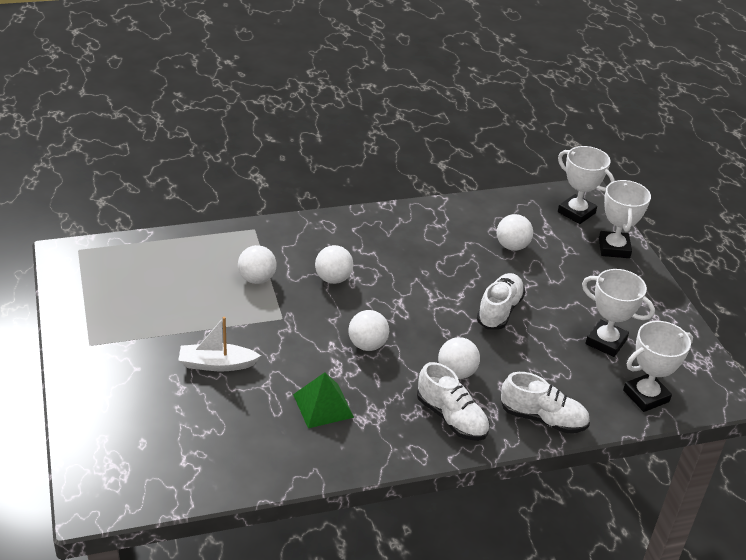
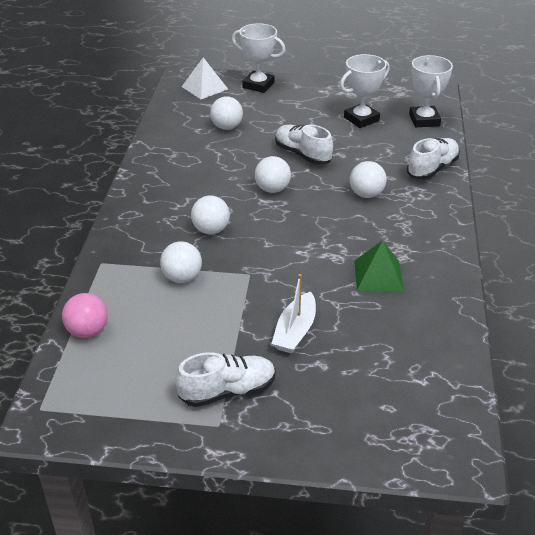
camera: 65 degrees left, 0 degrees up
white ball [348,310,389,351] -> white ball moved to [255,156,291,193]
white shoe [417,362,490,441] -> white shoe moved to [176,352,276,407]
white trophy [558,146,615,224] -> white pyramid [182,57,228,99]
none -> pink ball [62,293,108,338]

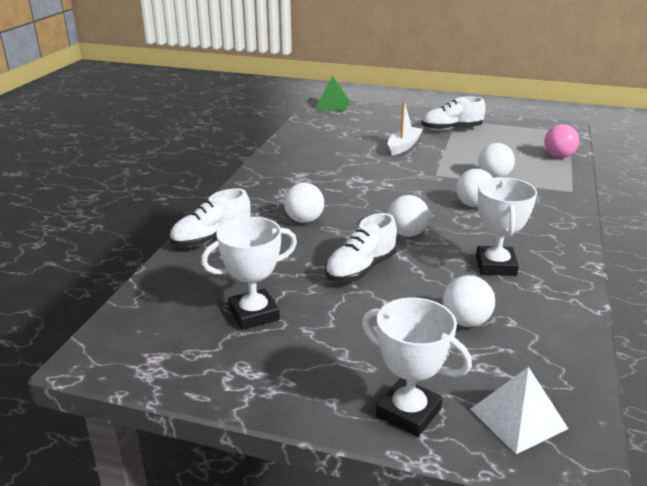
camera: 170 degrees left, 10 degrees down
white shoe [275,124,333,165] -> white shoe turned 75 degrees clockwise [325,213,397,282]
green pyramid [354,240,404,291] -> green pyramid moved to [315,76,350,111]
white trophy [409,55,453,127] -> white trophy moved to [476,177,537,276]

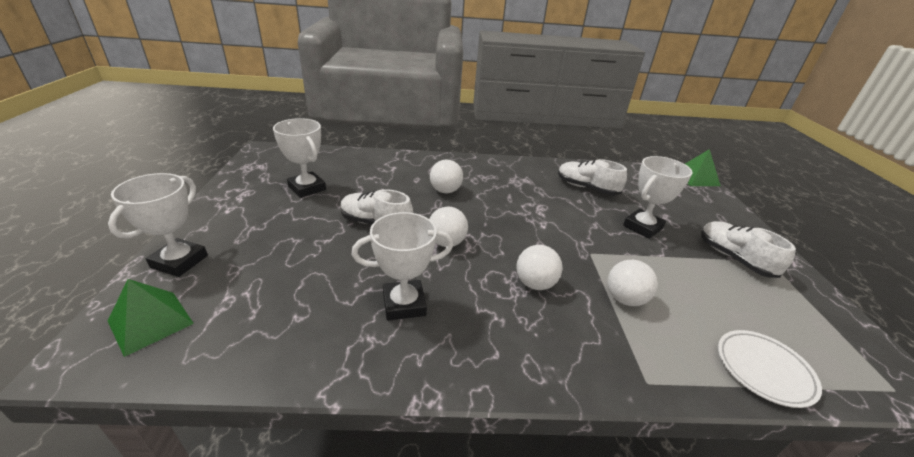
camera: 70 degrees right, 5 degrees up
white shoe [170,188,250,247] -> white shoe moved to [558,159,627,195]
white boat [388,101,423,156] -> white trophy [623,156,693,239]
white ball [443,275,495,327] -> none
white pyramid [470,367,569,454] -> green pyramid [108,279,194,357]
pink ball [544,124,579,158] -> white plate [718,330,822,408]

